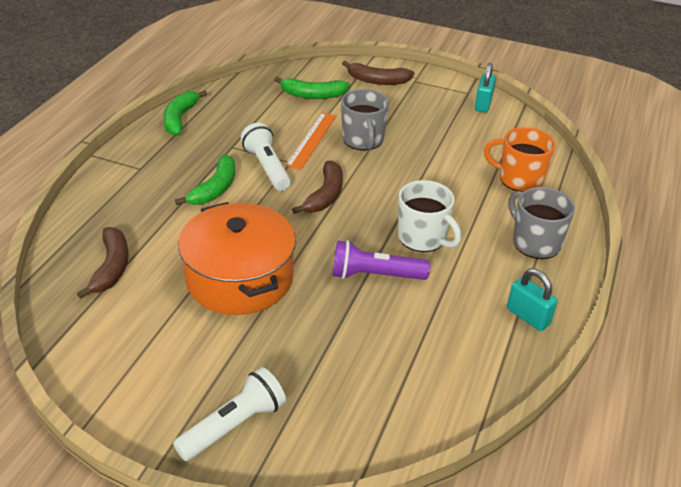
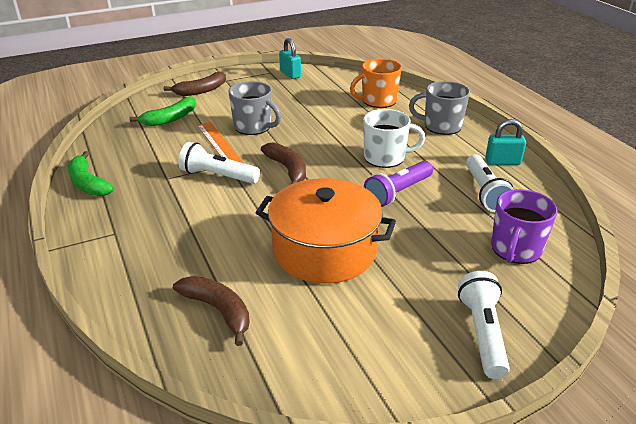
camera: 45 degrees left, 5 degrees down
green banana [175,155,235,205] -> none
none -> white flashlight [466,154,514,212]
none -> purple mug [491,189,557,264]

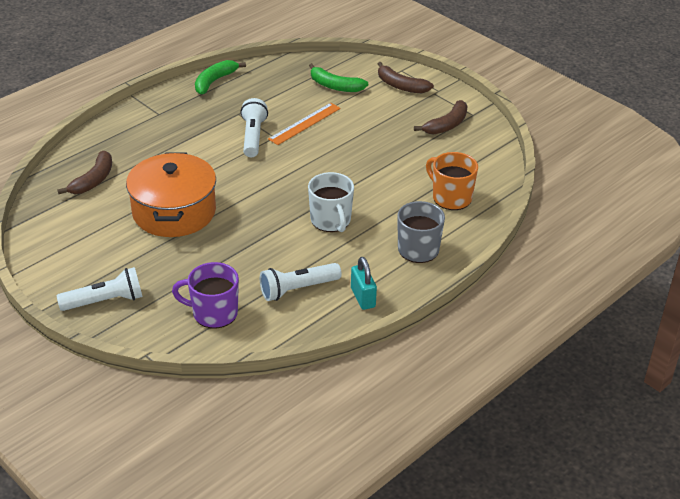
camera: 70 degrees right, 5 degrees up
grey mug [228,81,281,135] -> none
brown banana [261,142,306,185] -> brown banana moved to [414,100,468,135]
turquoise padlock [279,38,301,79] -> none
purple flashlight [364,161,433,207] -> none

